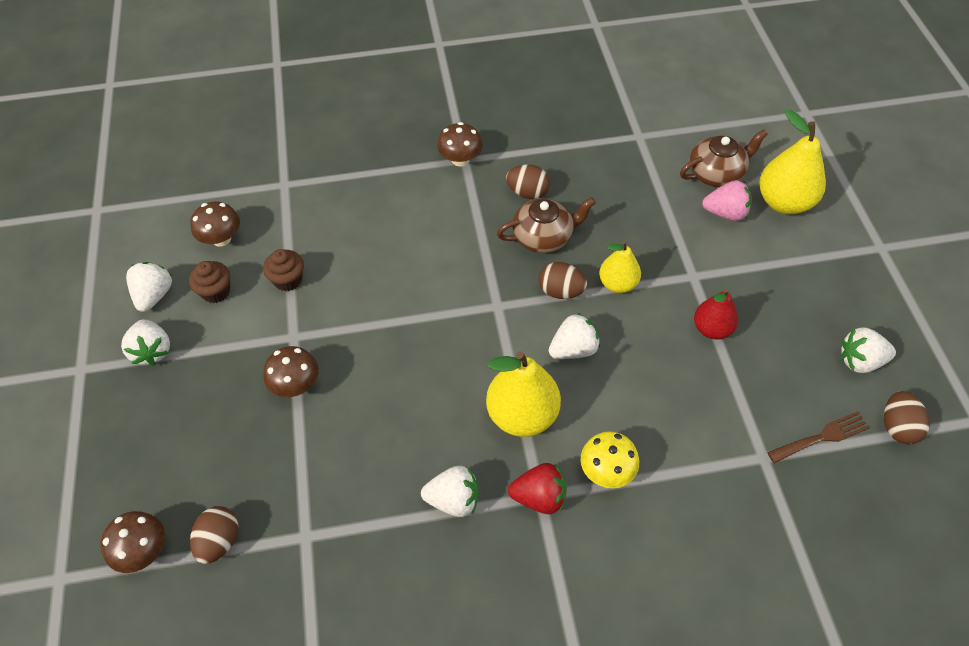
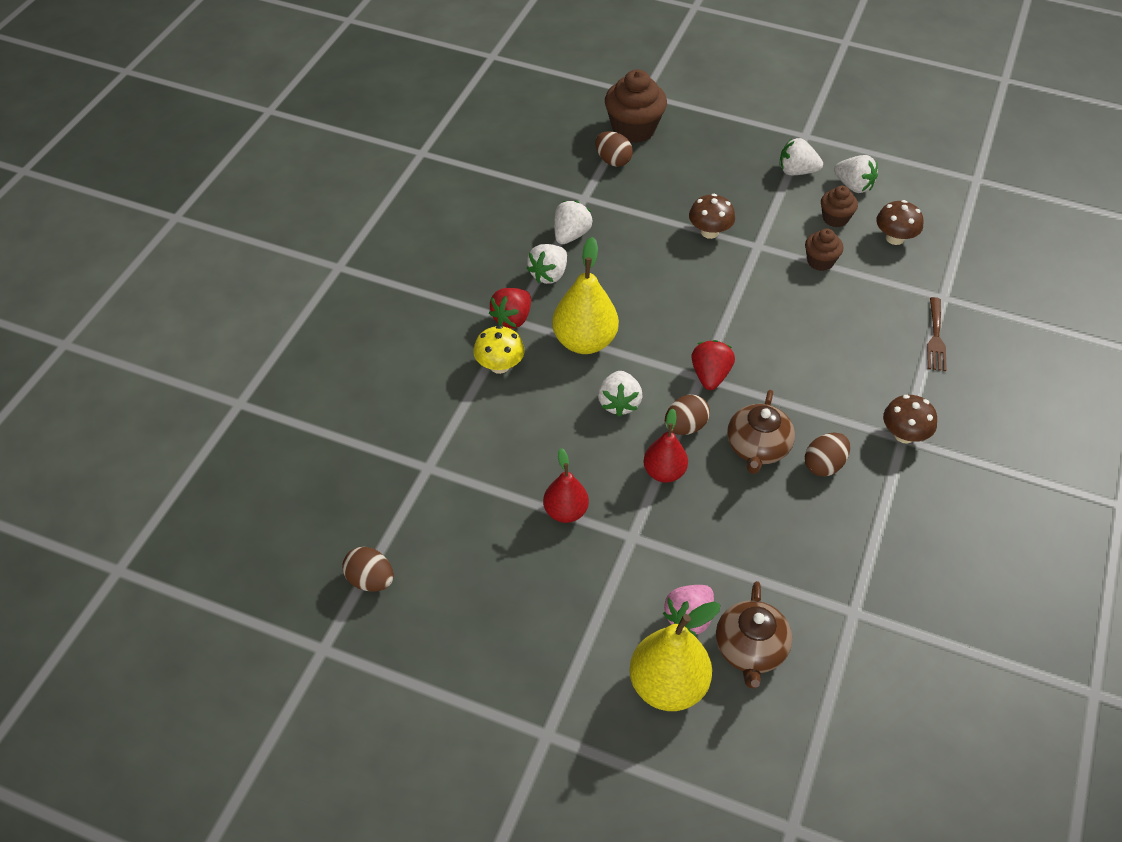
camera: 120 degrees right, 5 degrees down
brown mushroom [100,511,165,573] -> brown cupcake [605,70,667,143]
yellow pear [599,241,641,293] -> red pear [643,409,688,483]
brown fork [767,411,869,463] -> brown fork moved to [927,297,947,371]
white strawberry [841,327,896,373] -> white strawberry moved to [554,201,592,244]
none -> red strawberry [691,340,735,390]

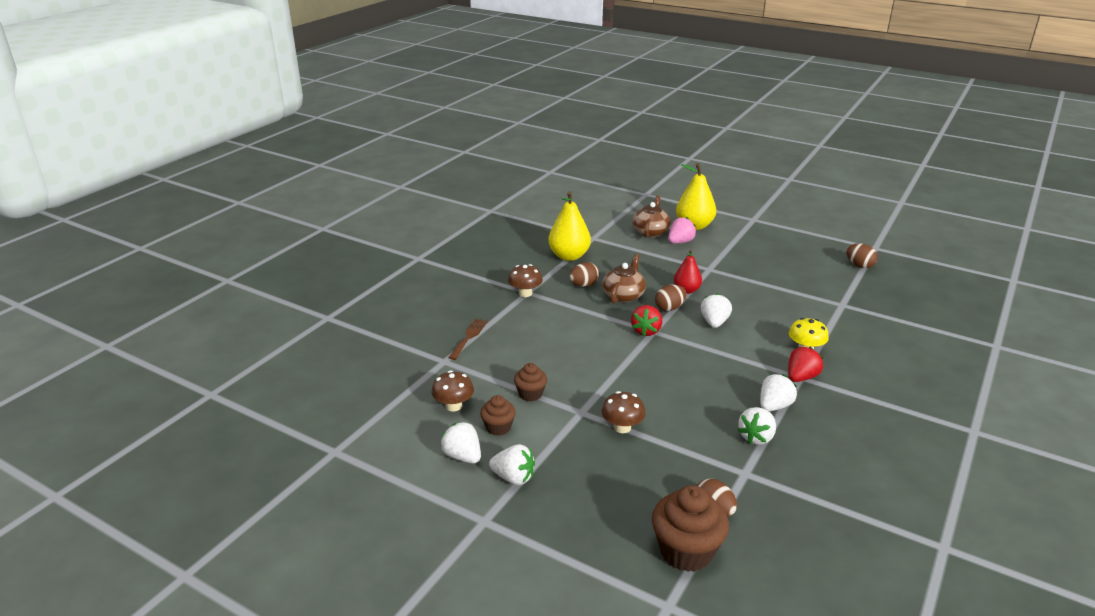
camera: 170 degrees left, 20 degrees down
red pear [543,448,589,523] -> none
yellow pear [552,237,619,354] -> yellow pear moved to [548,191,591,261]

